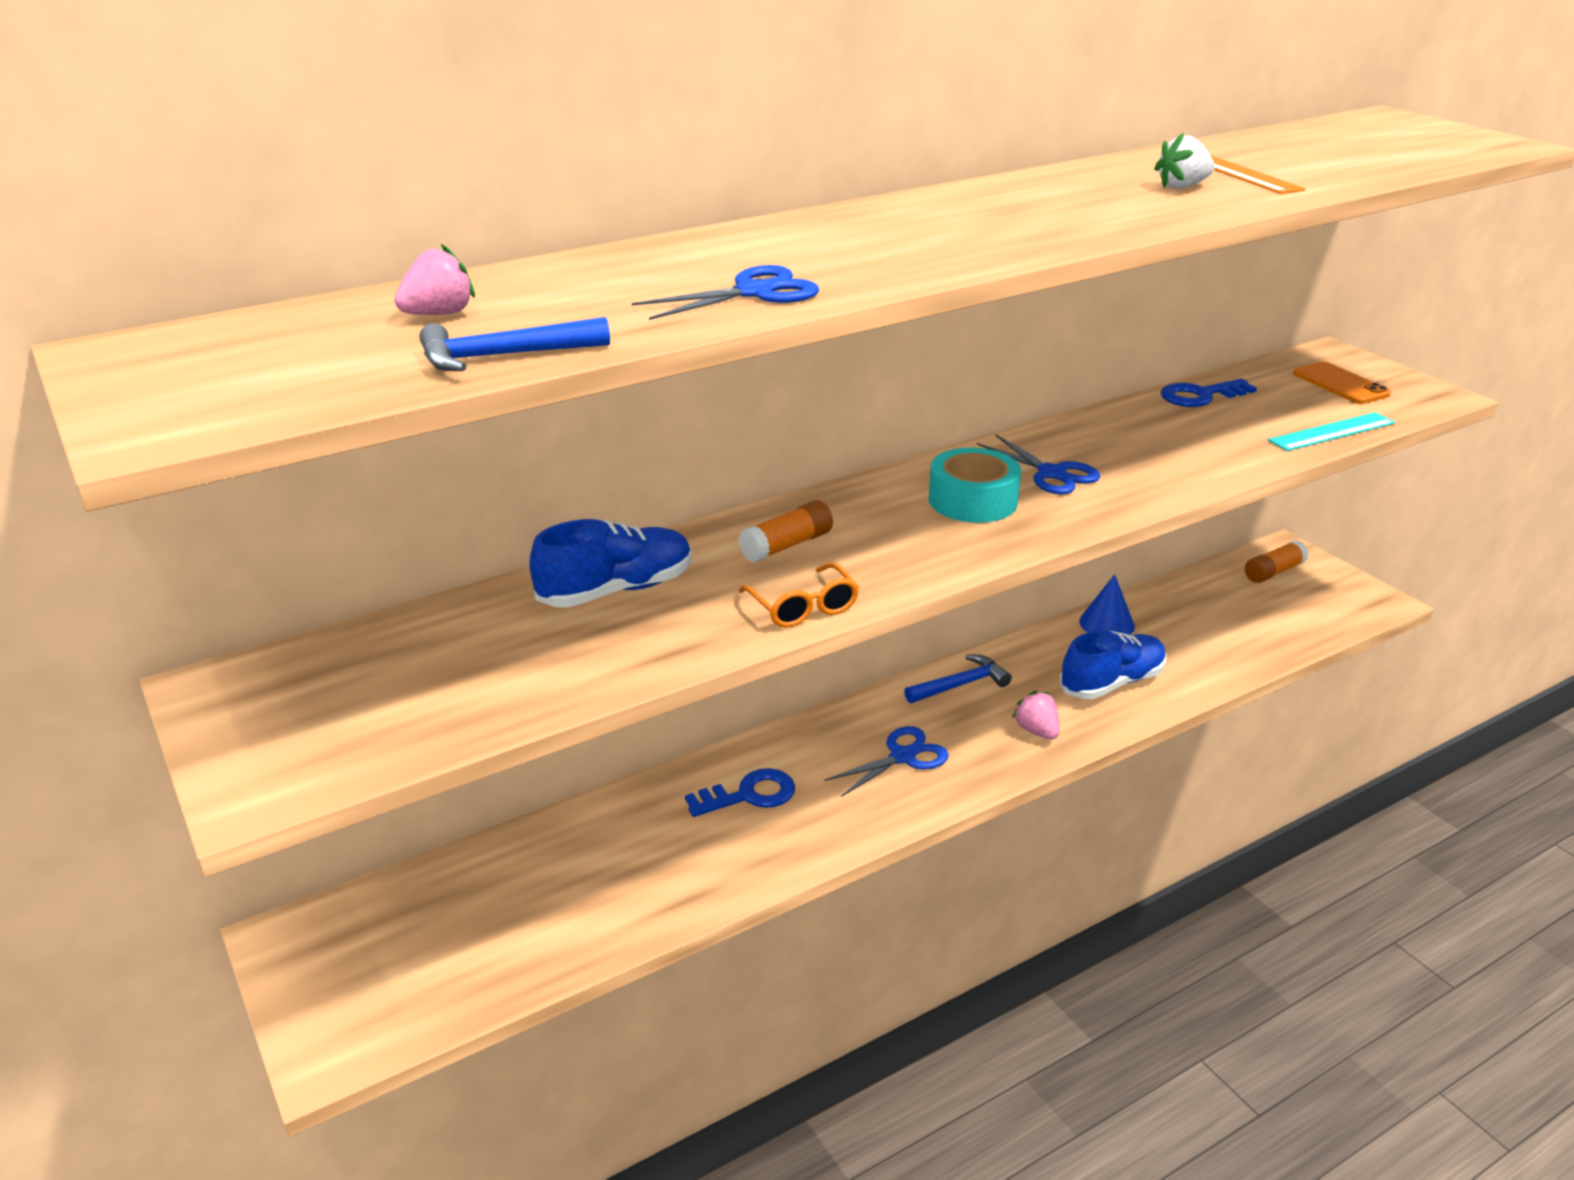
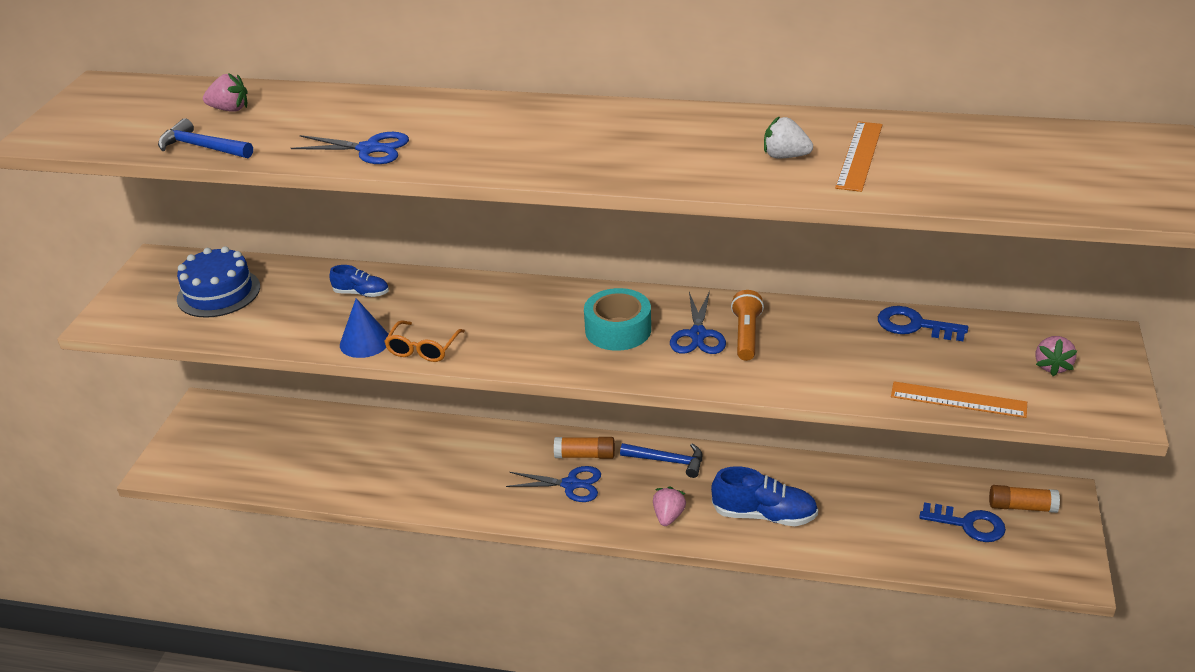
camera: 45 degrees right, 5 degrees up
blue shoe [529,519,692,608] -> blue shoe [329,265,389,297], size x0.56
blue key [685,768,795,817] -> blue key moved to [919,502,1006,542]
orange glue stick [738,500,833,562] -> orange glue stick moved to [554,437,615,459]
blue cone [1079,574,1135,635] -> blue cone moved to [340,298,388,358]
turquoise ruler [1268,412,1395,451] -> orange ruler [891,381,1027,418]
orange phone [1293,361,1391,404] -> pink strawberry [1036,336,1077,376]
none -> blue cake [177,246,260,318]
none -> orange flashlight [731,290,764,361]

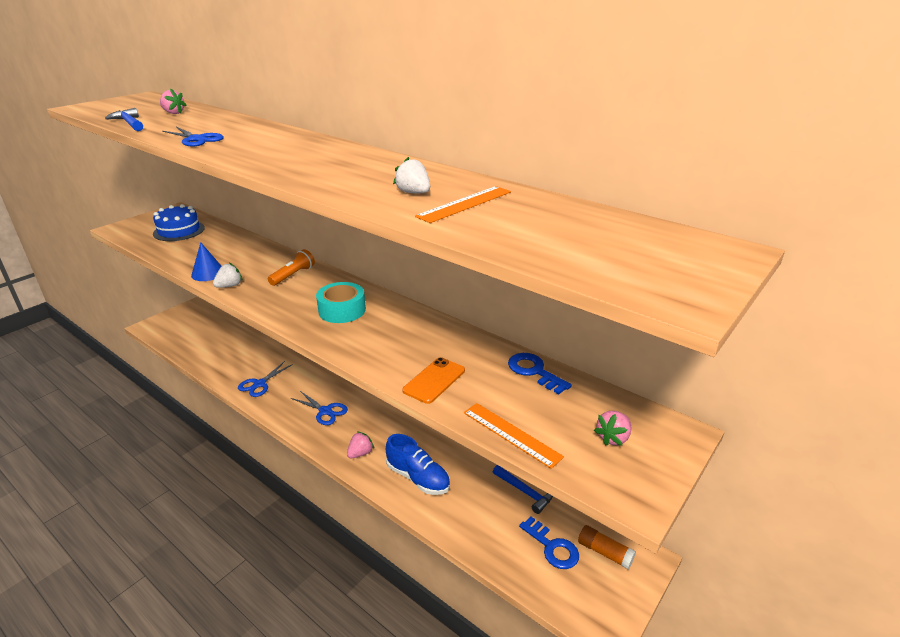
camera: 25 degrees right, 5 degrees down
blue shoe [329,265,389,297] -> none
orange glasses [384,321,465,362] -> white strawberry [213,263,242,288]
orange glue stick [554,437,615,459] -> none
blue hammer [620,443,702,478] -> blue hammer moved to [493,465,553,514]
blue scissors [670,291,726,354] -> blue scissors moved to [238,361,293,397]
orange flashlight [731,290,764,361] -> orange flashlight moved to [268,249,315,286]
none -> orange phone [402,357,465,404]

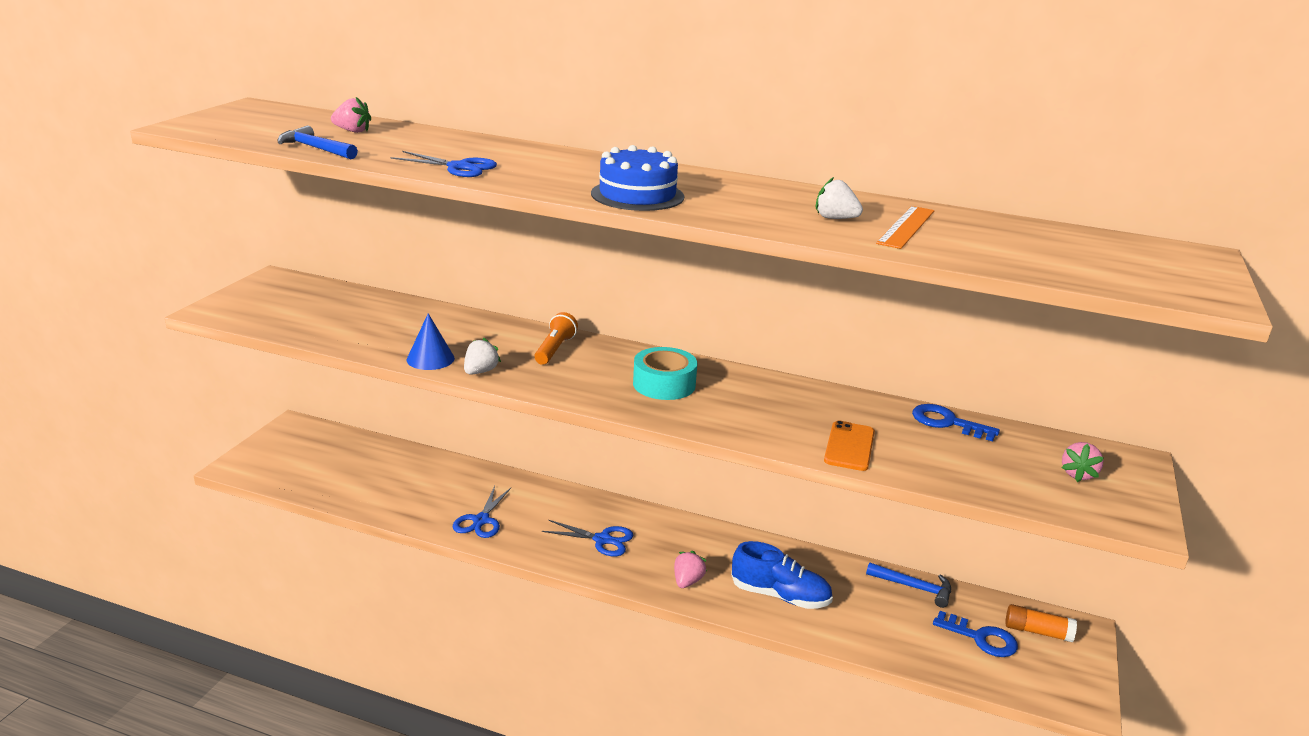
camera: 20 degrees left, 5 degrees down
blue cake [153,204,205,241] -> blue cake moved to [591,145,684,211]
orange ruler [464,403,564,469] -> none

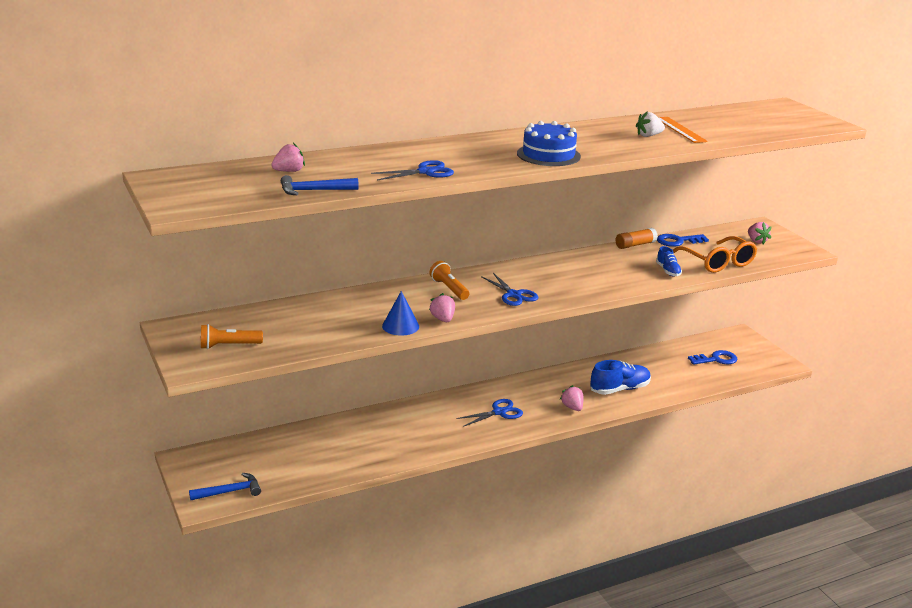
camera: 45 degrees left, 0 degrees up
blue scissors [452,486,511,538] -> blue scissors moved to [481,273,538,306]
white strawberry [464,337,501,375] -> pink strawberry [429,293,455,322]
turquoise tape [633,347,697,400] -> none
orange phone [824,421,875,471] -> blue shoe [656,246,682,276]
blue hammer [866,562,951,608] -> blue hammer moved to [189,473,261,500]
orange glue stick [1005,604,1077,642] -> orange glue stick moved to [616,228,658,249]
none -> orange flashlight [201,324,263,349]
none -> orange glasses [673,236,757,273]

